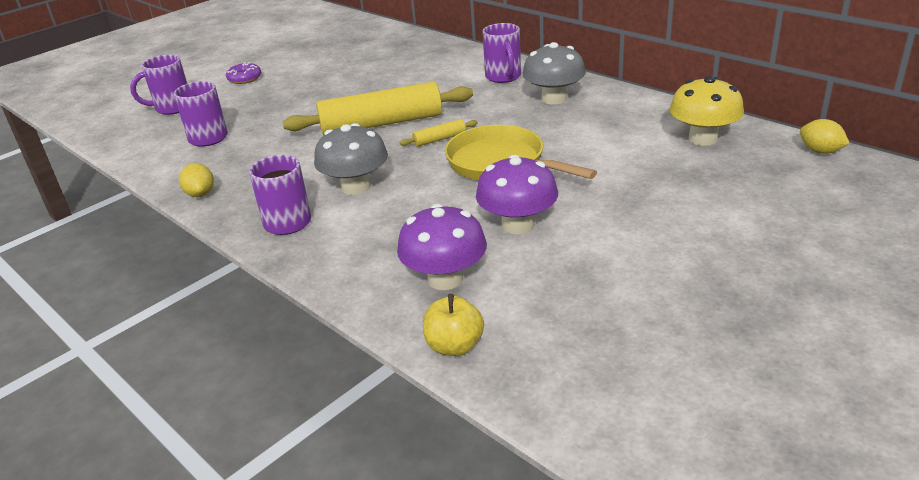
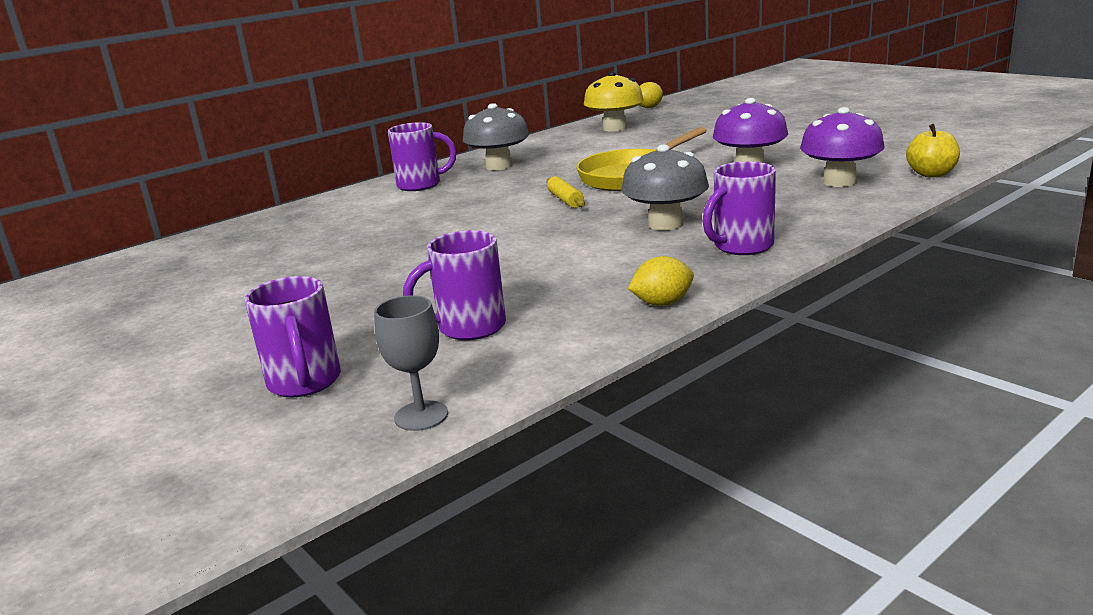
camera: 85 degrees left, 10 degrees down
purple donut [226,62,261,84] -> none
yellow rolling pin [283,82,473,135] -> none
none -> grey goblet [374,295,448,431]

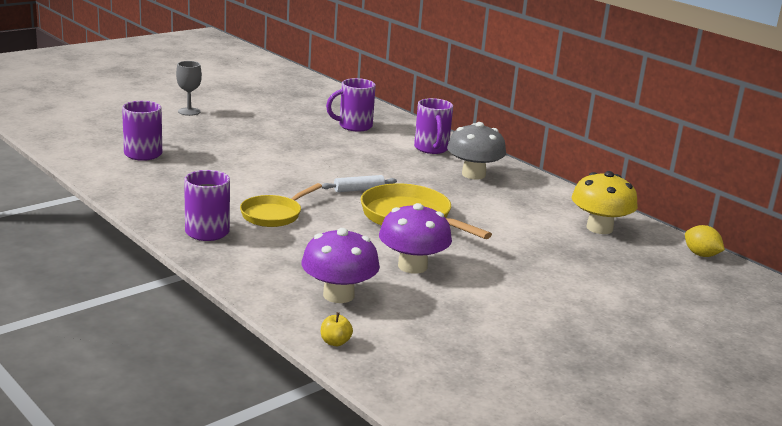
camera: 85 degrees right, 0 degrees up
purple mug [244,276,341,397] -> purple mug moved to [326,78,376,132]
grey goblet [374,295,448,431] -> grey goblet moved to [176,61,202,116]
yellow rolling pin [547,176,585,208] -> white rolling pin [321,175,397,192]
grey mushroom [621,145,709,231] -> yellow pan [240,183,322,227]
yellow lemon [628,256,694,306] -> none
yellow apple [906,124,960,177] -> yellow apple [321,312,353,346], size x0.62

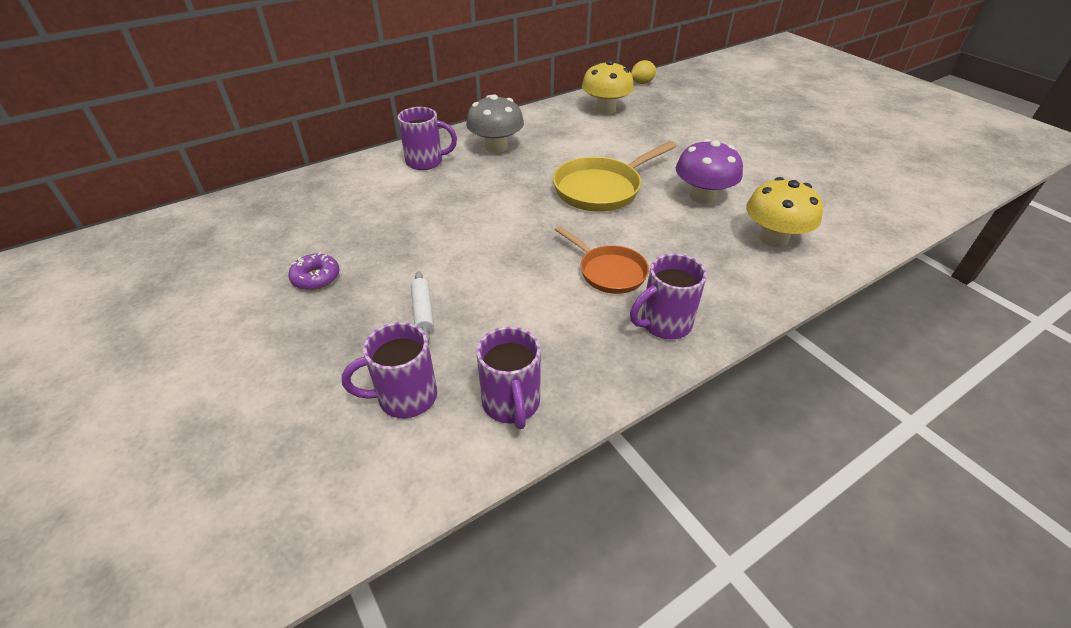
camera: 80 degrees left, 20 degrees up
grey goblet [176,61,202,116] -> none
yellow pan [240,183,322,227] -> orange pan [555,226,649,294]
purple mushroom [301,228,380,303] -> yellow mushroom [746,177,823,247]
white rolling pin [321,175,397,192] -> white rolling pin moved to [411,271,434,341]
yellow apple [321,312,353,346] -> none
purple mug [326,78,376,132] -> purple mug moved to [476,326,541,429]
none -> purple donut [288,252,340,290]

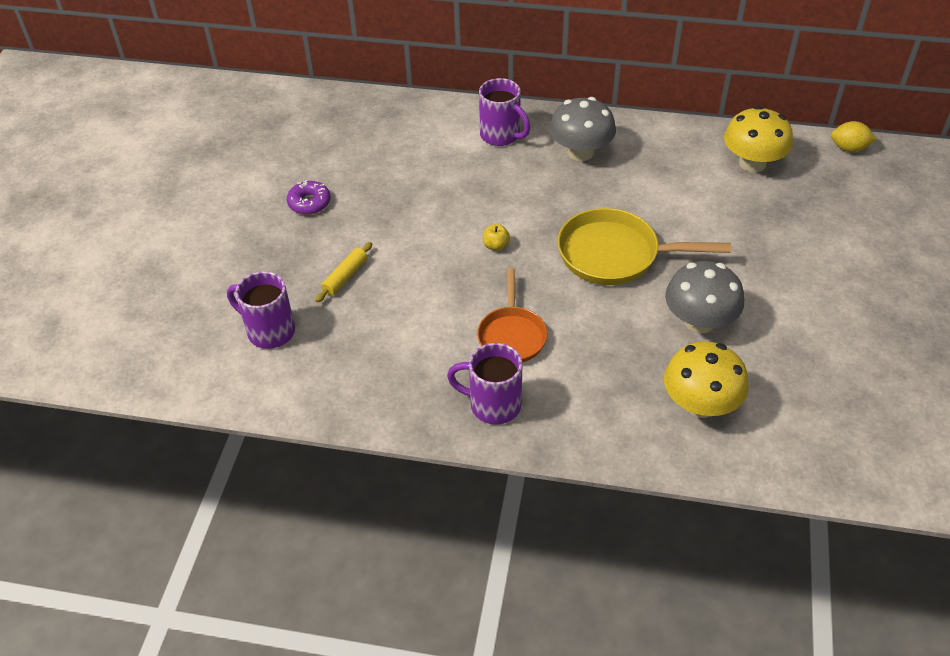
camera: 45 degrees right, 5 degrees up
white rolling pin [411,271,434,341] -> yellow rolling pin [315,242,372,303]
purple mug [476,326,541,429] -> none
purple mushroom [676,139,743,204] -> grey mushroom [665,261,744,333]
none -> yellow apple [483,224,510,251]

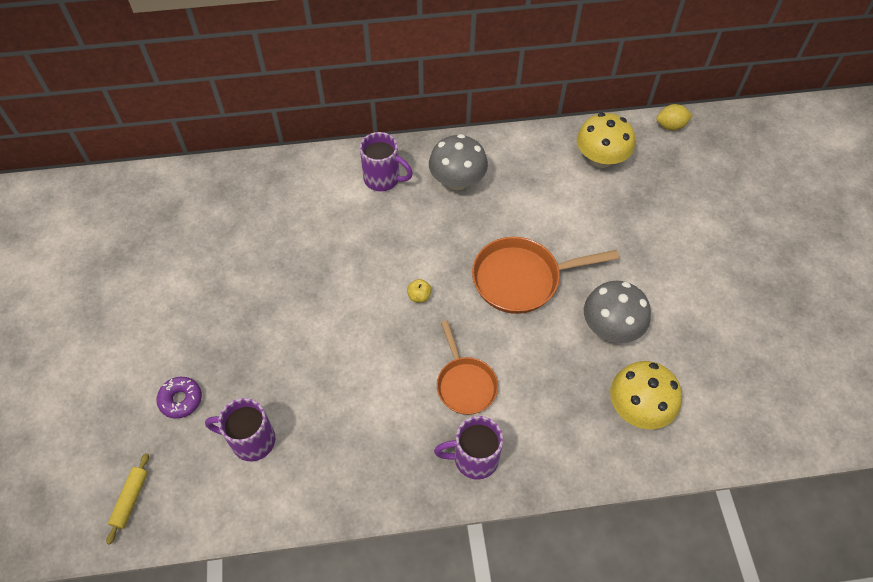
camera: 20 degrees left, 10 degrees up
purple donut [287,180,331,215] -> purple donut moved to [157,377,202,419]
yellow rolling pin [315,242,372,303] -> yellow rolling pin moved to [106,453,149,545]
yellow pan [558,208,731,285] -> orange pan [472,237,619,314]

